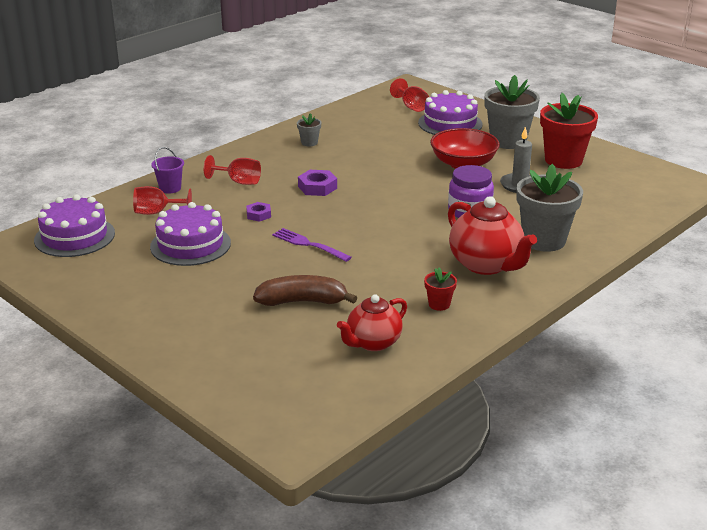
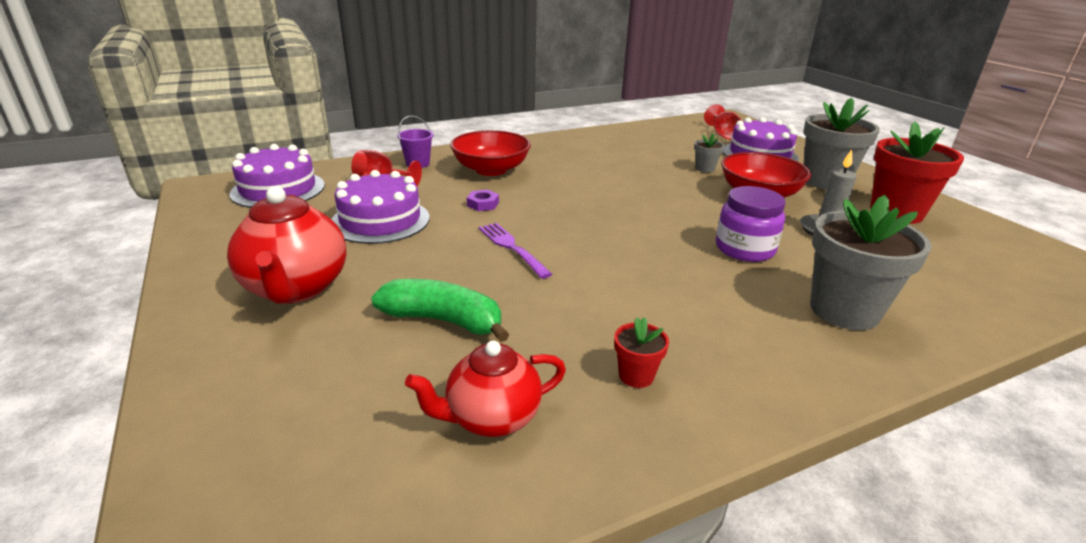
camera: 20 degrees right, 0 degrees up
red goblet [204,155,261,185] -> red bowl [450,130,531,176]
brown banana [253,275,357,306] -> green banana [371,279,509,342]
grey flower pot [297,113,321,147] -> grey flower pot moved to [694,133,724,173]
purple nut [298,170,337,196] -> none
red teapot [448,197,537,275] -> red teapot moved to [227,186,346,304]

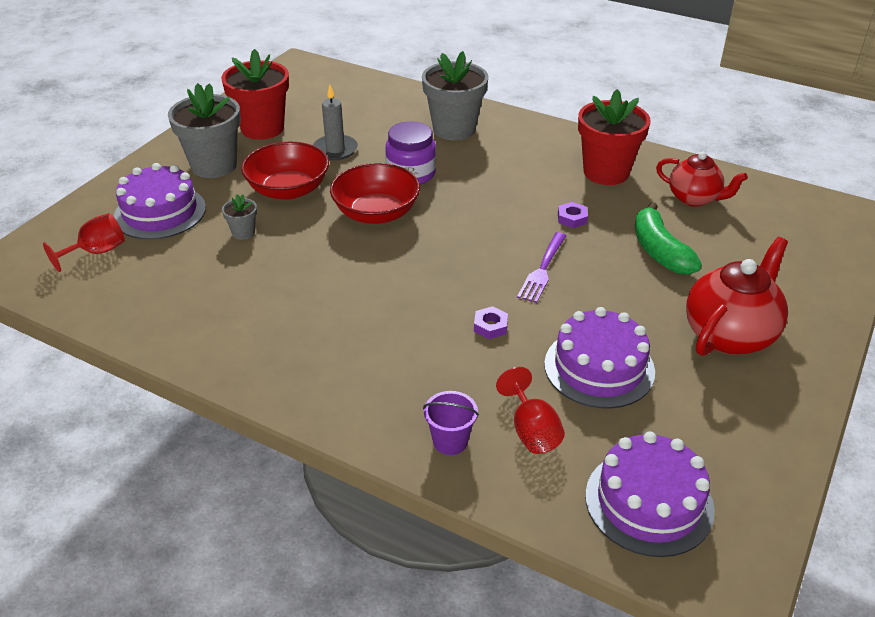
camera: 125 degrees left, 10 degrees up
red bowl [450,130,531,176] -> red bowl moved to [330,163,420,224]
red flower pot [614,317,669,388] -> red flower pot [578,89,651,185], size x2.20
none -> purple nut [558,202,588,228]

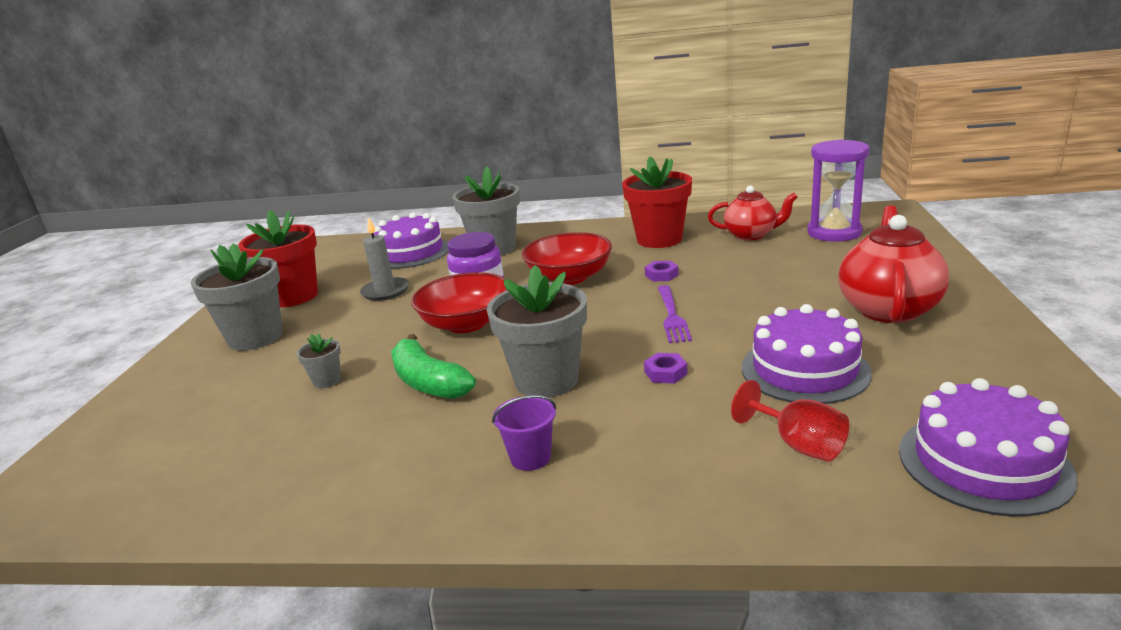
camera: 20 degrees left, 15 degrees down
red goblet [43,213,125,272] -> none
purple cake [114,163,206,240] -> purple cake moved to [373,212,449,269]
red bowl [241,142,329,200] -> red bowl moved to [522,232,612,285]
purple bucket [423,391,479,455] -> purple bucket moved to [492,395,556,471]
green banana [635,202,702,275] -> green banana moved to [391,334,476,399]
none -> grey flower pot [487,265,587,398]
none -> purple hourglass [807,140,869,242]

